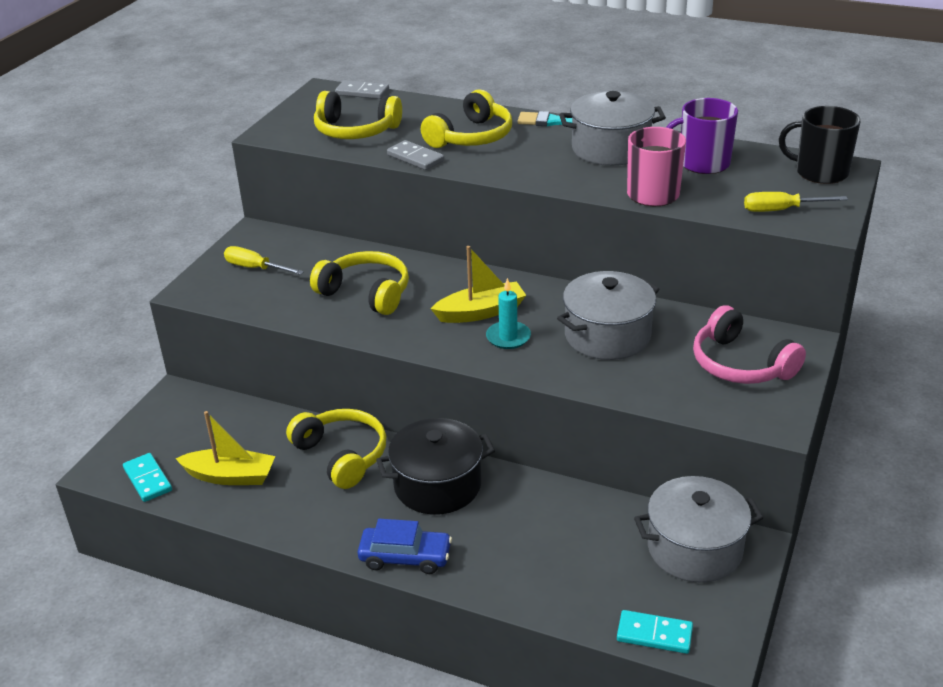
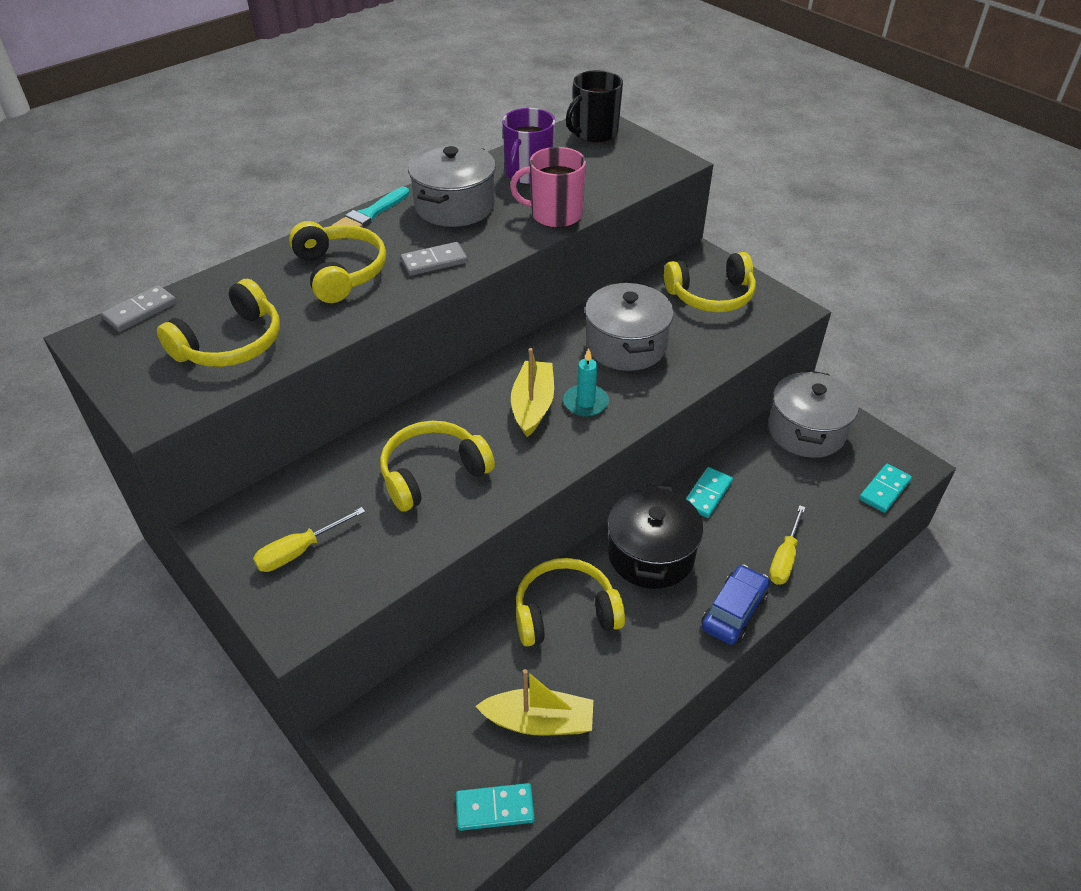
camera: 65 degrees left, 10 degrees up
yellow boat [175,411,275,485] -> yellow boat turned 60 degrees clockwise [475,669,593,736]
grey domino [387,140,444,170] -> grey domino moved to [401,242,467,276]
pink headphones [693,305,806,384] -> yellow headphones [664,252,756,312]
yellow screwdriver [744,192,848,212] -> yellow screwdriver moved to [769,505,806,584]
none -> turquoise domino [686,467,733,518]

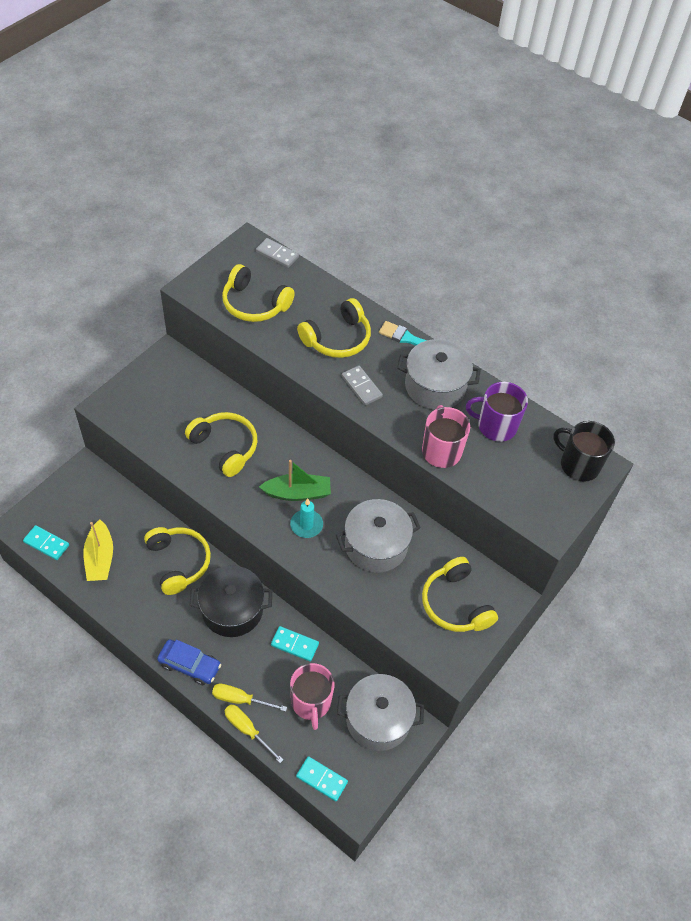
camera: 75 degrees right, 10 degrees up
yellow screwdriver [253,507,365,572] -> yellow screwdriver moved to [225,705,283,763]
turquoise domino [456,783,535,831] -> turquoise domino turned 45 degrees counterclockwise [23,525,69,560]
yellow boat [511,348,554,437] -> green boat [259,460,331,501]
none -> pink mug [290,663,334,730]

